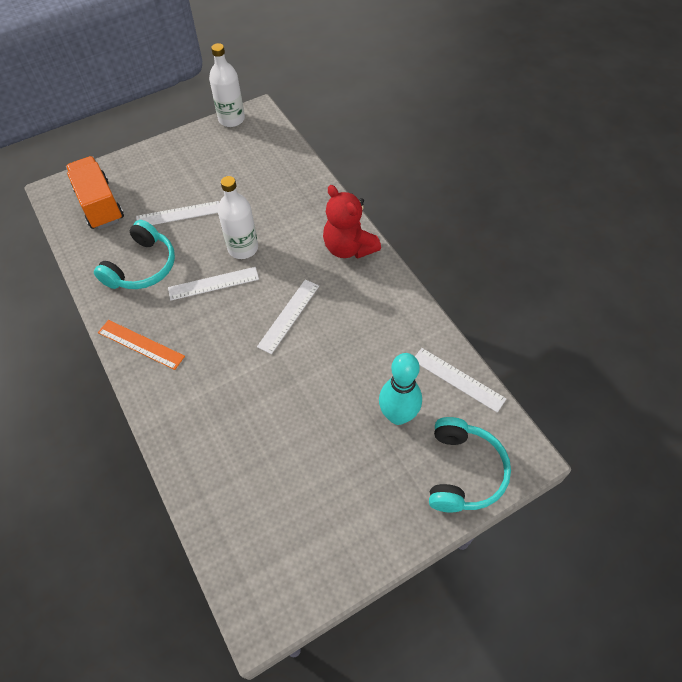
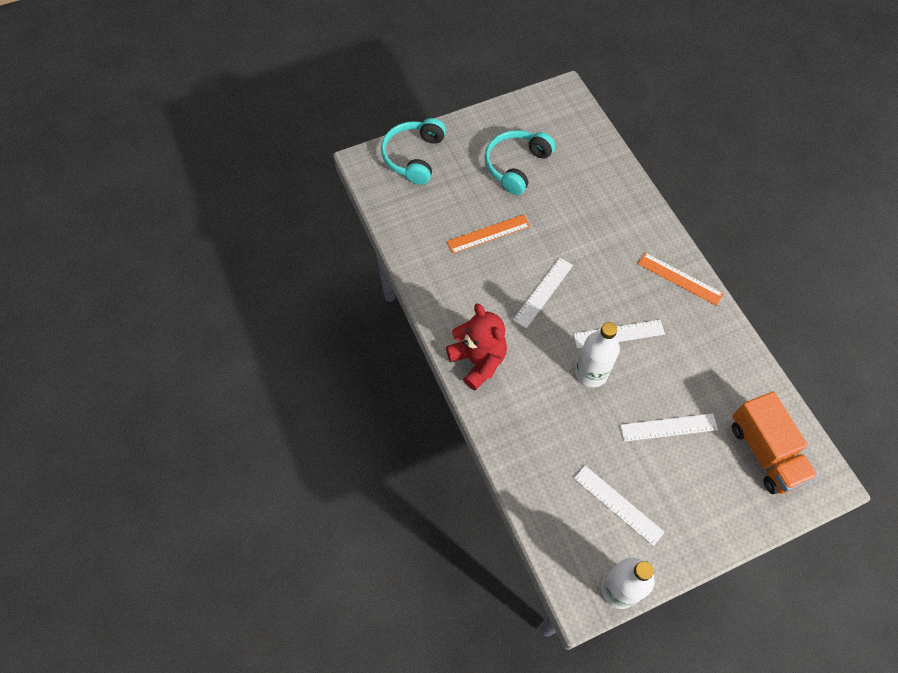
camera: 175 degrees left, 5 degrees up
turquoise headphones [94,220,175,289] -> turquoise headphones moved to [485,130,555,195]
turquoise bowling pin [379,353,422,425] -> none
white ruler [415,348,506,413] -> white ruler moved to [574,466,665,546]
none -> orange ruler [446,214,530,254]

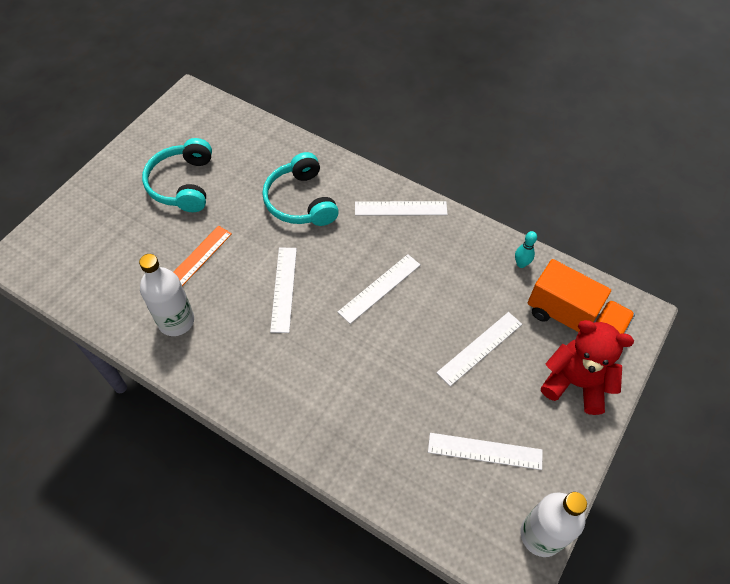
camera: 35 degrees left, 5 degrees down
turquoise headphones [381,118,446,185] -> turquoise headphones moved to [262,152,339,226]
red teddy bear [446,304,507,390] -> red teddy bear moved to [541,320,634,415]
white bottle [575,322,620,387] -> white bottle moved to [139,254,194,336]
orange ruler [638,253,724,306] -> white ruler [355,201,448,216]
none -> turquoise bowling pin [515,231,537,268]

